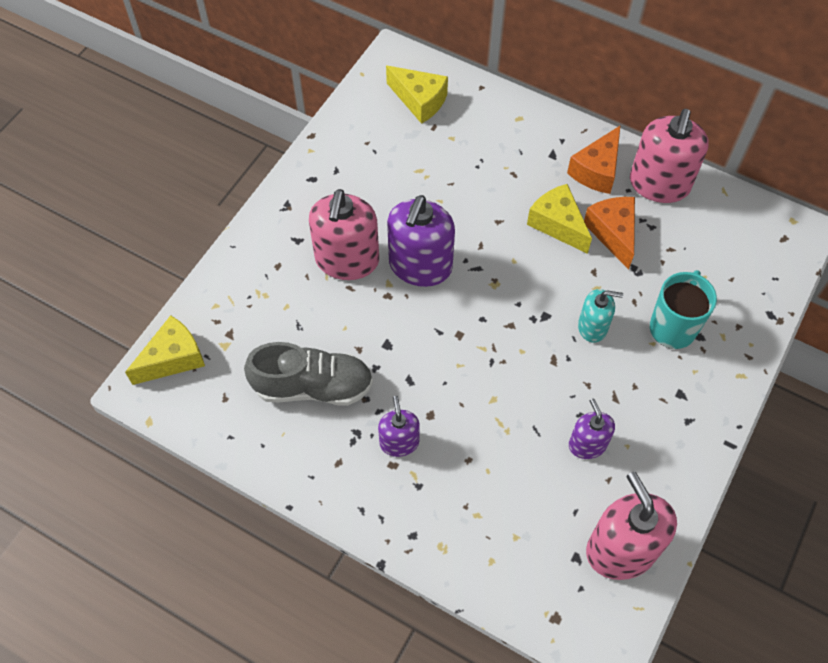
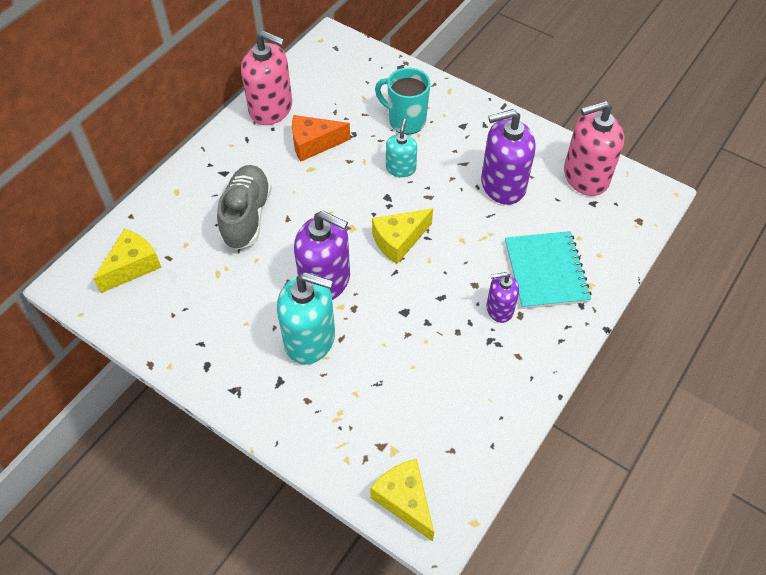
camera: 85 degrees left, 5 degrees down
grey shoe [244,342,373,405] -> grey shoe moved to [217,165,272,250]
pink soap dispenser [309,189,379,280] -> turquoise soap dispenser [277,272,335,365]
yellow cheese [527,184,592,254] -> yellow cheese moved to [372,208,433,264]
orange cheese [567,125,621,194] -> none
purple soap dispenser [569,398,615,459] -> purple soap dispenser [481,109,536,205], size x1.78
none -> turquoise notebook [505,231,591,309]

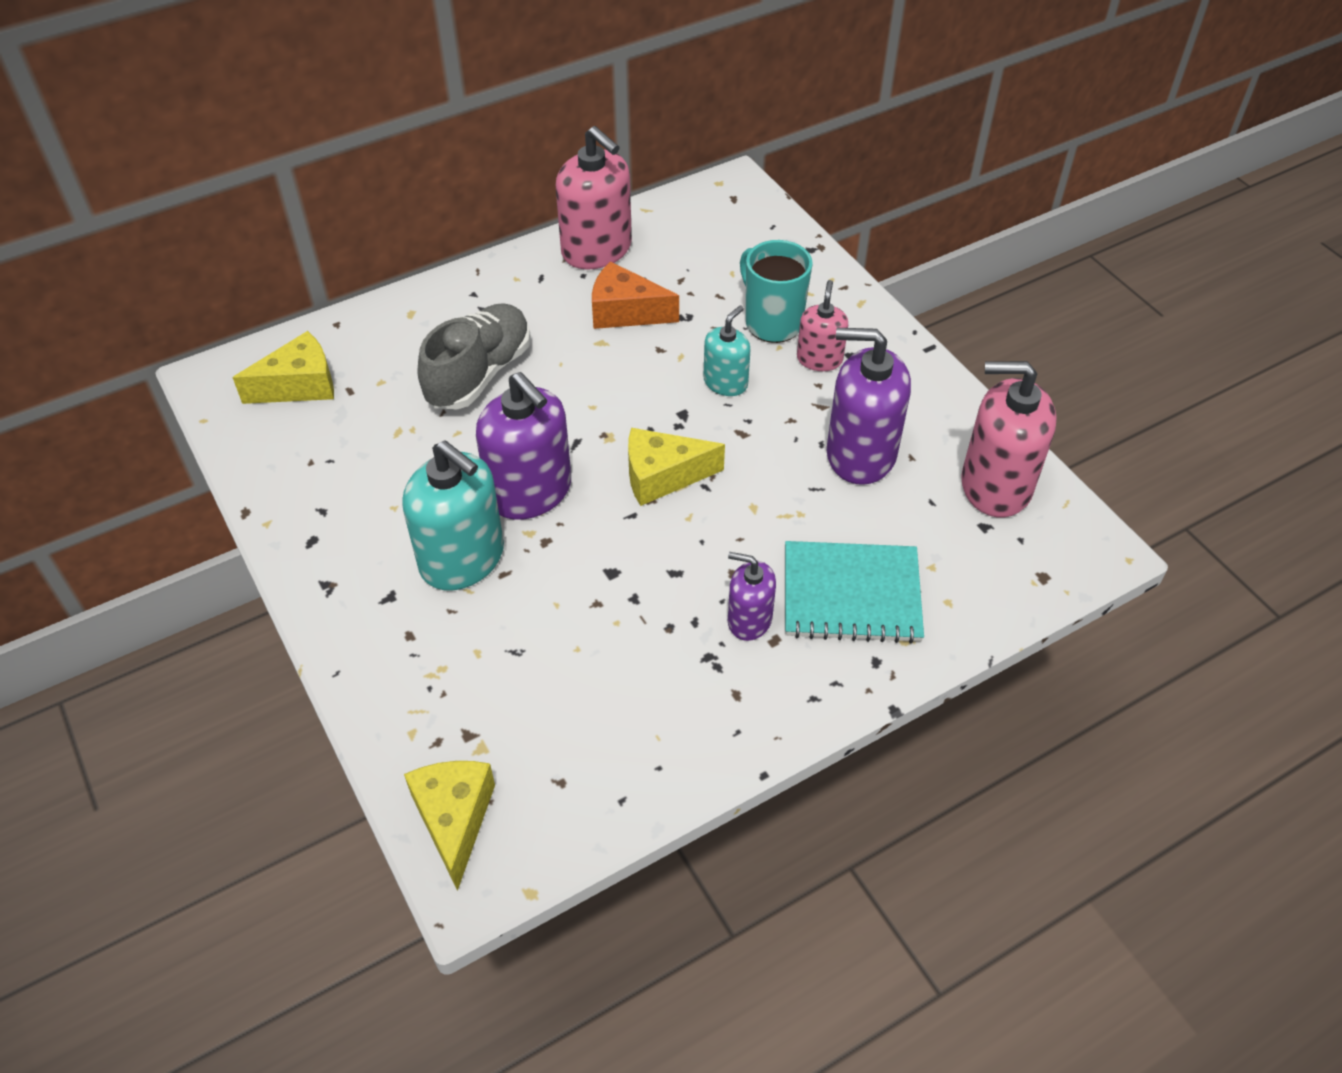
camera: 25 degrees right, 5 degrees down
turquoise notebook [505,231,591,309] -> turquoise notebook turned 75 degrees clockwise [785,541,924,644]
none -> pink soap dispenser [797,280,848,371]

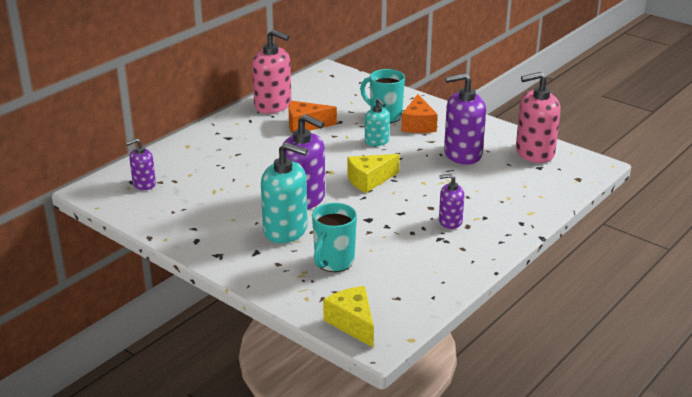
camera: 20 degrees left, 20 degrees down
yellow cheese [232,331,334,404] -> purple soap dispenser [126,138,156,190]
grey shoe [418,303,531,409] -> none
turquoise soap dispenser [704,305,751,396] -> turquoise soap dispenser turned 135 degrees clockwise [365,98,390,146]
turquoise notebook [785,541,924,644] -> none
pink soap dispenser [797,280,848,371] -> orange cheese [401,94,438,133]
none -> turquoise mug [312,203,357,272]

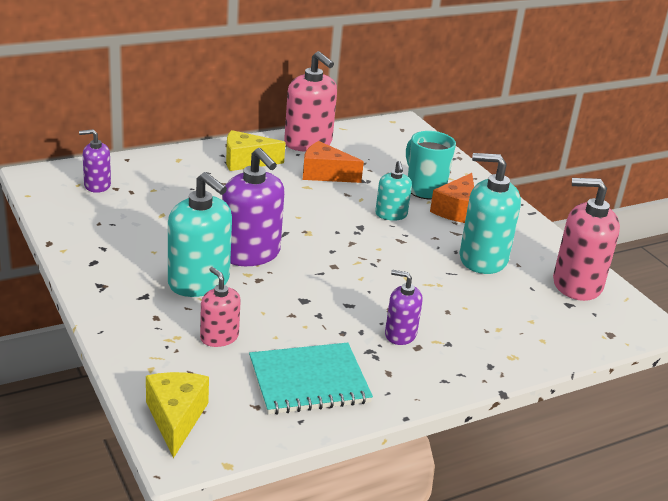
camera: 20 degrees right, 0 degrees up
turquoise mug [312,203,357,272] -> pink soap dispenser [200,267,241,347]
yellow cheese [347,154,400,193] -> yellow cheese moved to [226,130,286,171]
purple soap dispenser [444,73,486,164] -> turquoise soap dispenser [460,153,521,274]
none -> turquoise notebook [249,343,373,415]

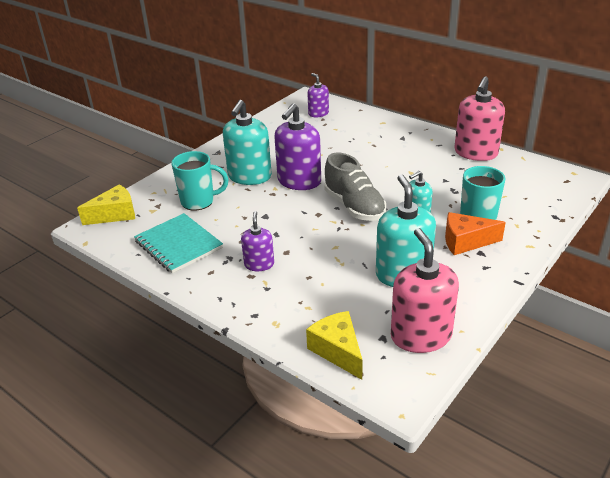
camera: 70 degrees right, 5 degrees up
pink soap dispenser [200,267,241,347] -> turquoise mug [172,151,228,210]
yellow cheese [226,130,286,171] -> yellow cheese moved to [306,311,363,380]
orange cheese [303,141,364,183] -> none
none -> grey shoe [324,153,386,221]

